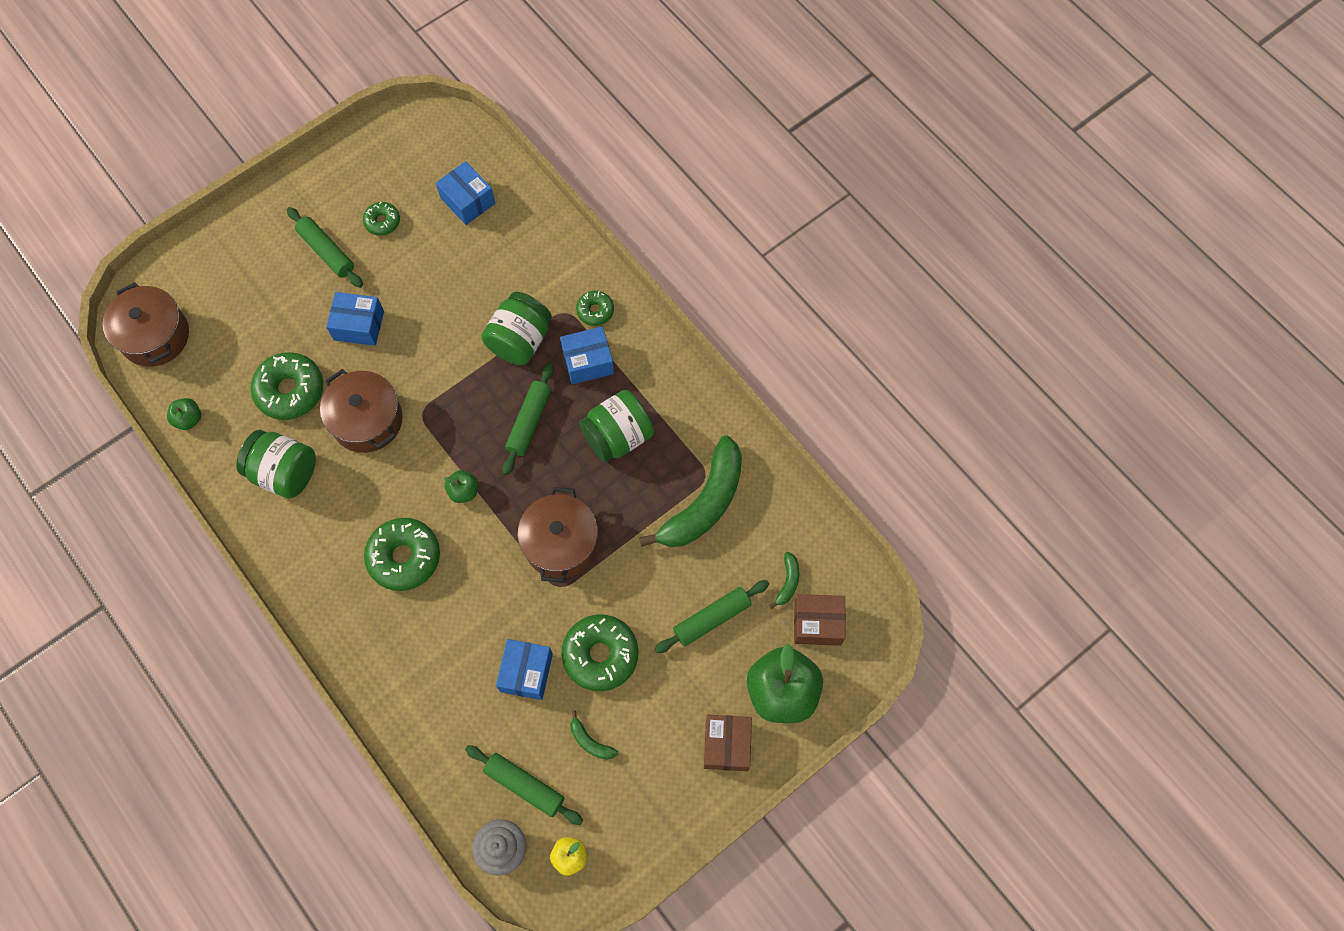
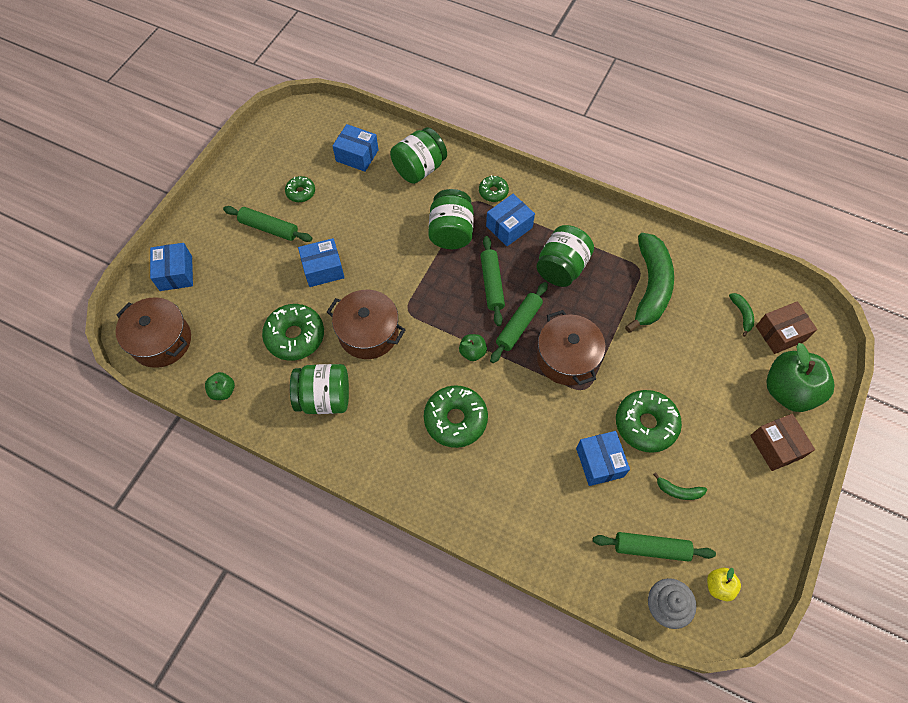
camera: 25 degrees left, 5 degrees down
green rolling pin [655,580,769,653] -> green rolling pin moved to [490,282,548,363]
none -> blue box [150,243,193,291]
none -> green jar [390,127,447,184]

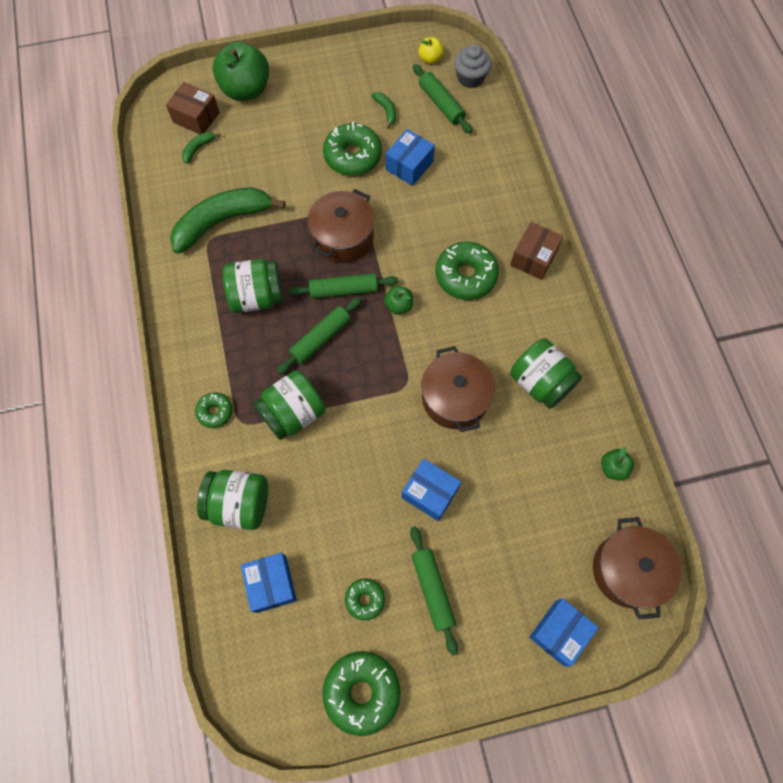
camera: 130 degrees left, 5 degrees up
green donut [262,304,324,361] -> green donut moved to [323,651,401,736]
blue box [486,194,535,246] -> none
brown box [750,414,815,471] -> brown box moved to [510,222,563,280]

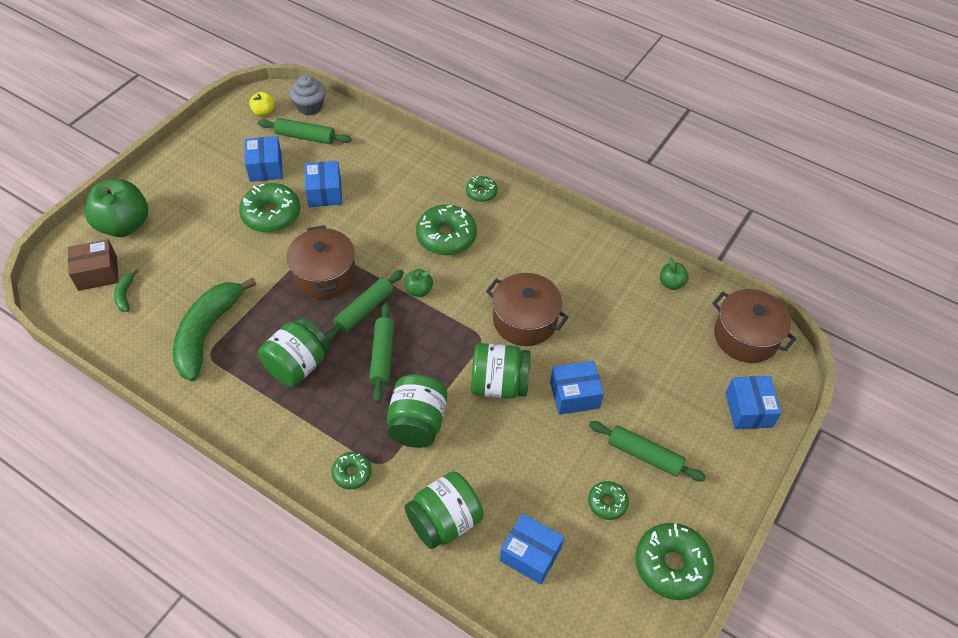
camera: 45 degrees left, 15 degrees down
green banana [371,92,396,129] -> blue box [245,136,283,182]
brown box [510,222,563,280] -> green donut [466,176,498,202]
green jar [510,338,582,409] -> green jar moved to [471,343,531,399]

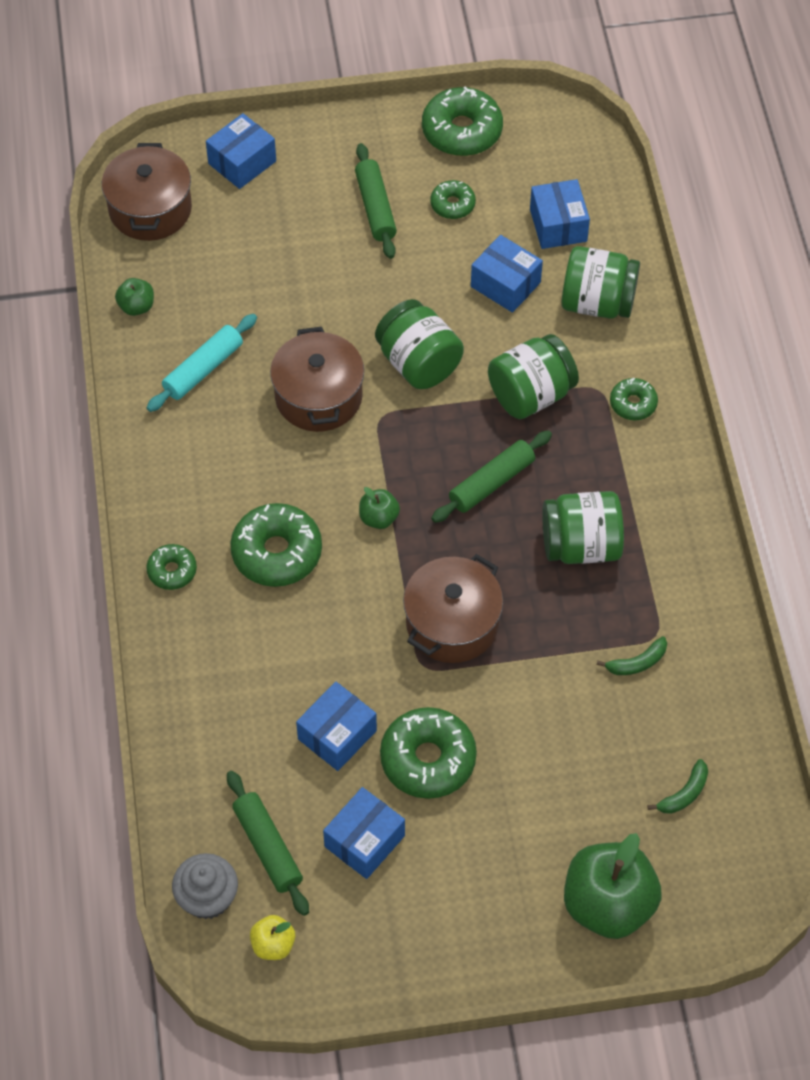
camera: 130 degrees left, 5 degrees up
brown box [68,239,119,291] -> none
green banana [173,278,256,381] -> green banana [597,636,667,675], size x0.41
green rolling pin [324,270,404,341] -> none
blue box [550,361,604,415] -> blue box moved to [471,235,543,313]
none -> turquoise rolling pin [147,314,257,412]

